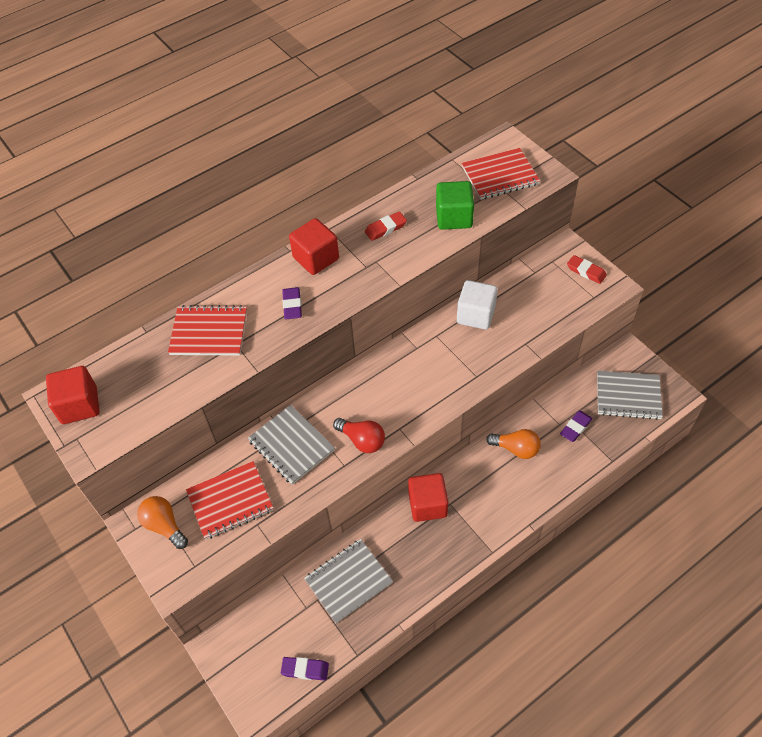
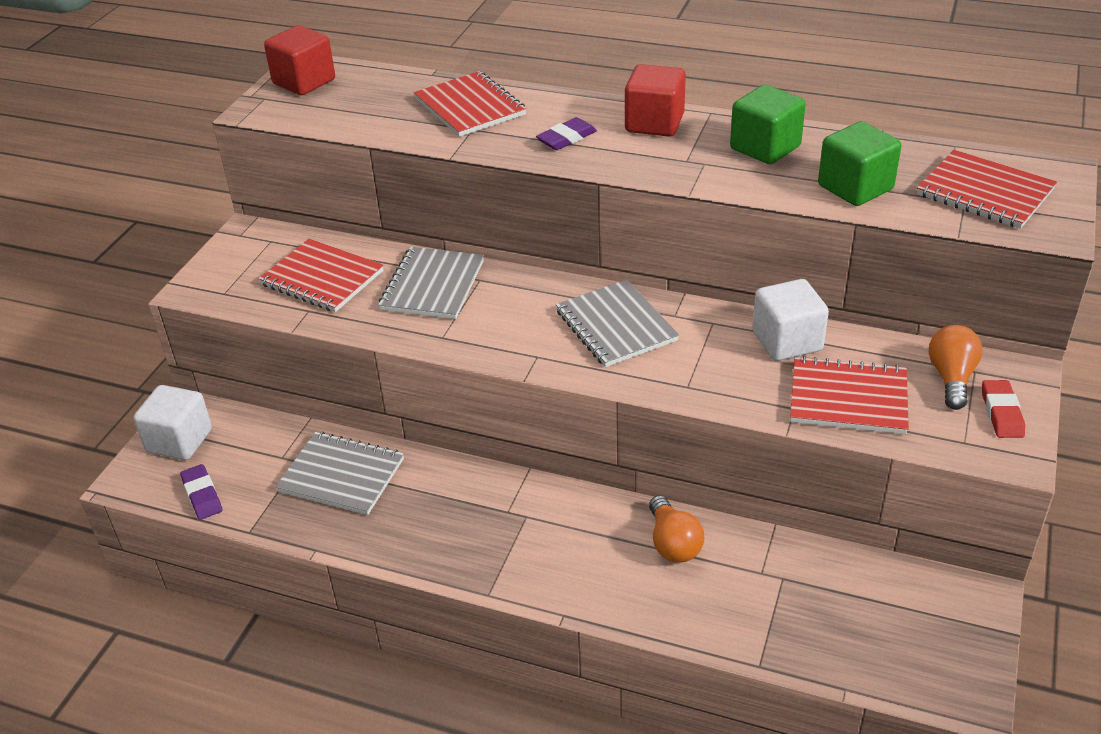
camera: 55 degrees right, 15 degrees down
orange light bulb [137,496,188,549] -> orange light bulb moved to [929,325,983,410]
red light bulb [333,418,385,453] -> none
red eraser [365,211,407,241] -> green cube [730,85,806,164]
red cube [408,473,448,522] -> none
purple eraser [560,411,593,442] -> none
grey notebook [597,370,663,420] -> grey notebook moved to [556,280,679,367]
none -> white cube [133,385,212,460]
none -> red notebook [790,356,909,434]

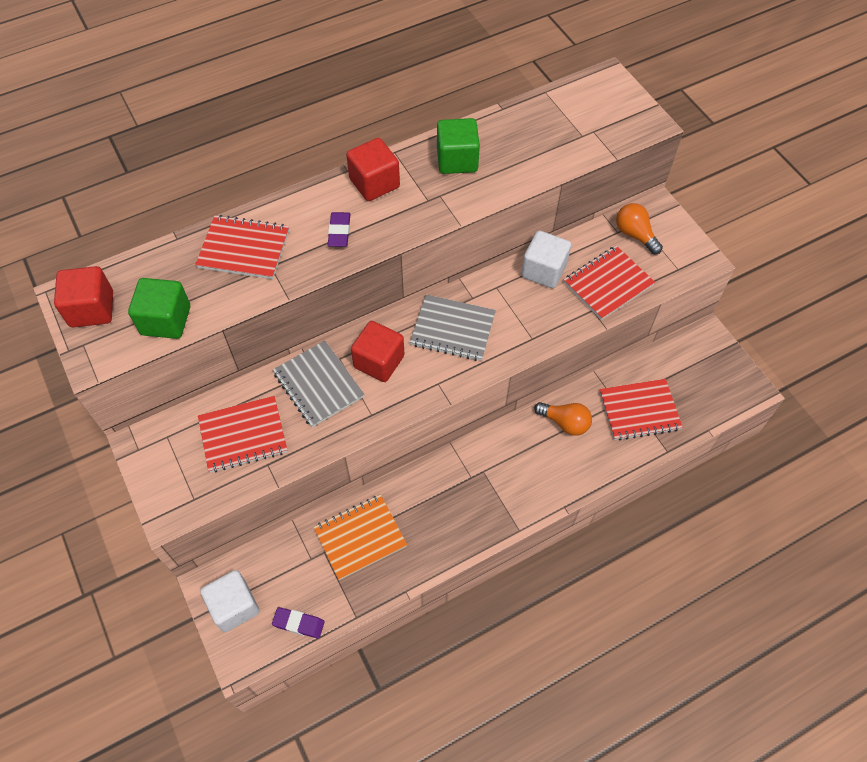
camera: 50 degrees left, 20 degrees up
grey notebook [275,432,404,515] -> orange notebook [314,494,407,580]
green cube [818,121,901,206] -> green cube moved to [128,278,190,339]
red notebook [917,150,1057,229] -> red notebook moved to [599,379,683,440]
red eraser [982,380,1025,438] -> none
none -> red cube [351,321,405,382]

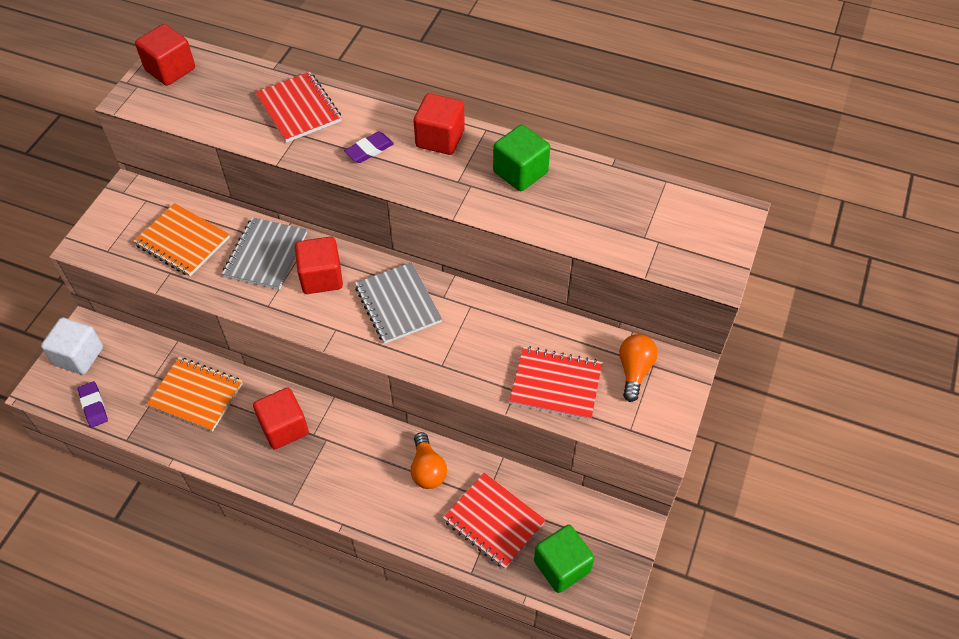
camera: 50 degrees right, 5 degrees down
green cube [128,278,190,339] -> green cube moved to [534,525,594,593]
red notebook [198,396,288,473] -> orange notebook [133,203,230,276]
white cube [521,231,571,288] -> none
none -> red cube [253,387,309,450]

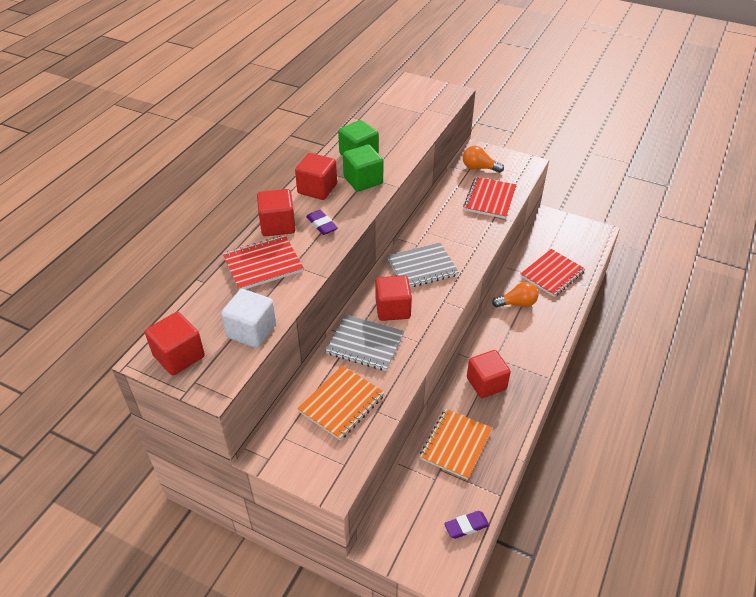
camera: 85 degrees left, 10 degrees down
white cube [41,318,103,375] -> white cube moved to [221,289,276,348]
green cube [534,525,594,593] -> green cube moved to [343,145,383,192]
none -> red cube [257,189,296,236]

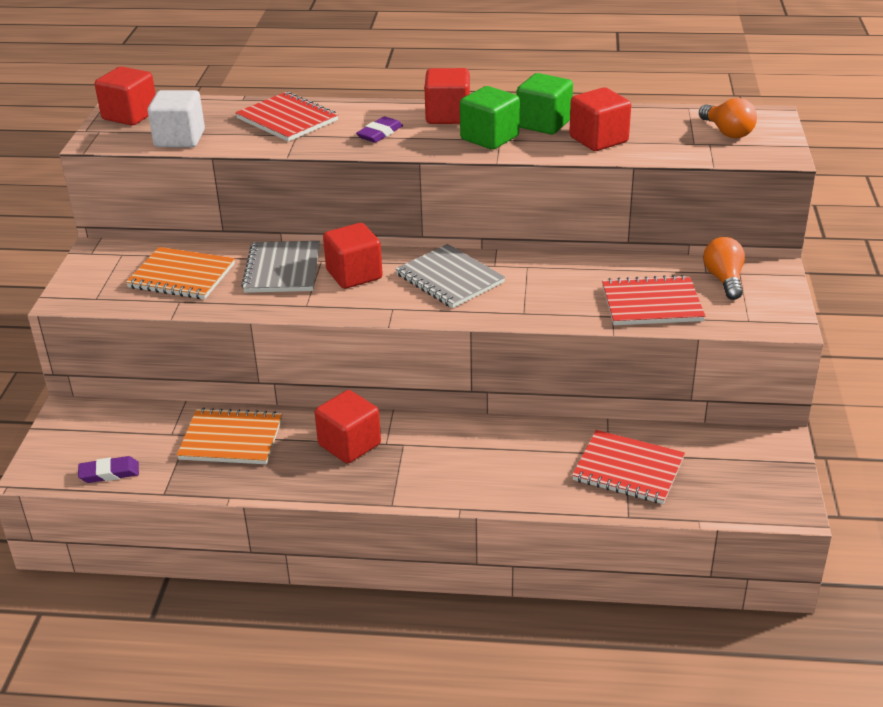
camera: 70 degrees right, 10 degrees down
red cube [257,189,296,236] -> red cube moved to [569,87,631,151]
purple eraser [444,511,489,539] -> purple eraser turned 60 degrees counterclockwise [78,456,139,483]
orange light bulb [492,282,539,307] -> orange light bulb moved to [699,98,757,139]

